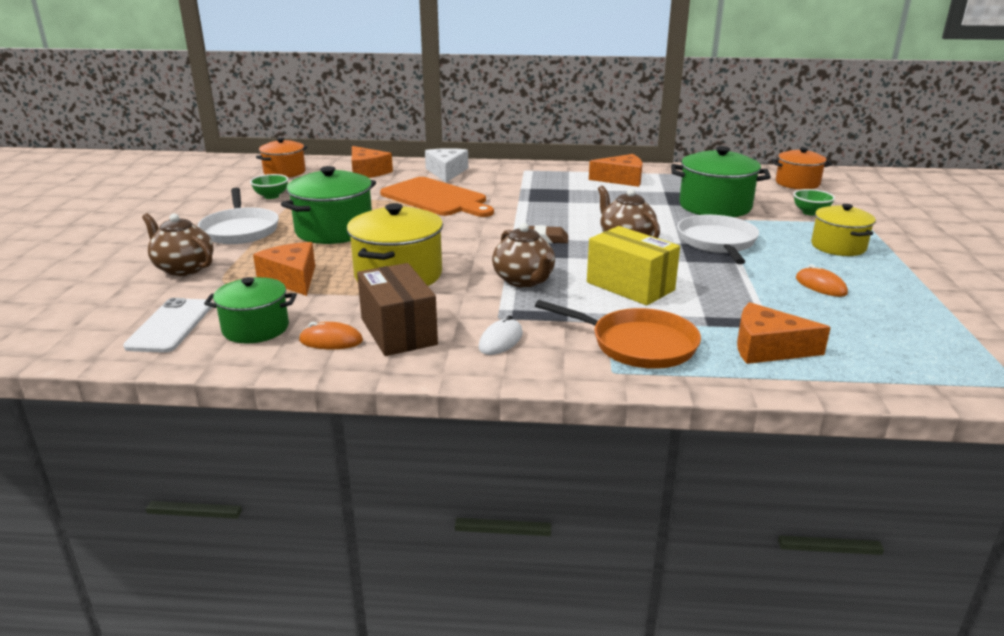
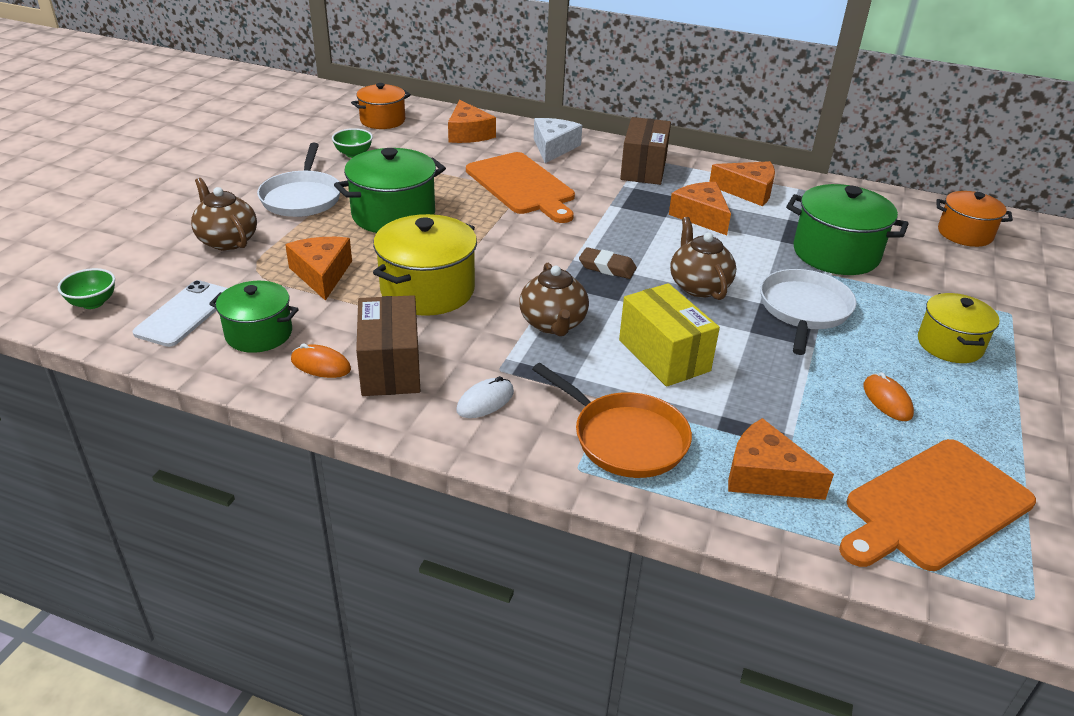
camera: 15 degrees right, 10 degrees up
green bowl [793,189,835,216] -> green bowl moved to [58,268,115,309]
none -> brown box [620,117,671,185]
none -> orange cheese [669,182,731,235]
none -> orange cutting board [839,439,1036,571]

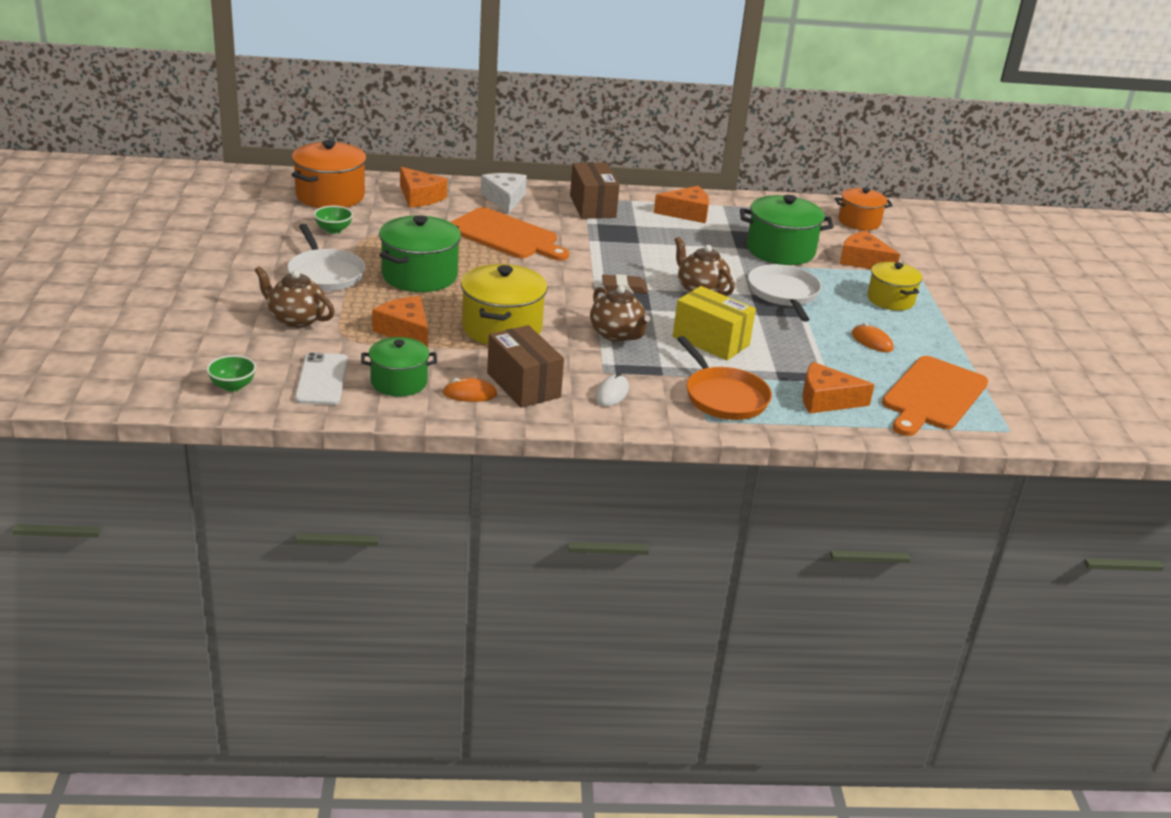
camera: 25 degrees left, 5 degrees down
orange pot [351,83,411,129] -> orange pot [292,140,366,208], size x1.54
orange pan [532,363,692,478] -> orange pan turned 45 degrees clockwise [677,336,772,420]
orange cheese [669,182,731,235] -> orange cheese moved to [840,230,900,269]

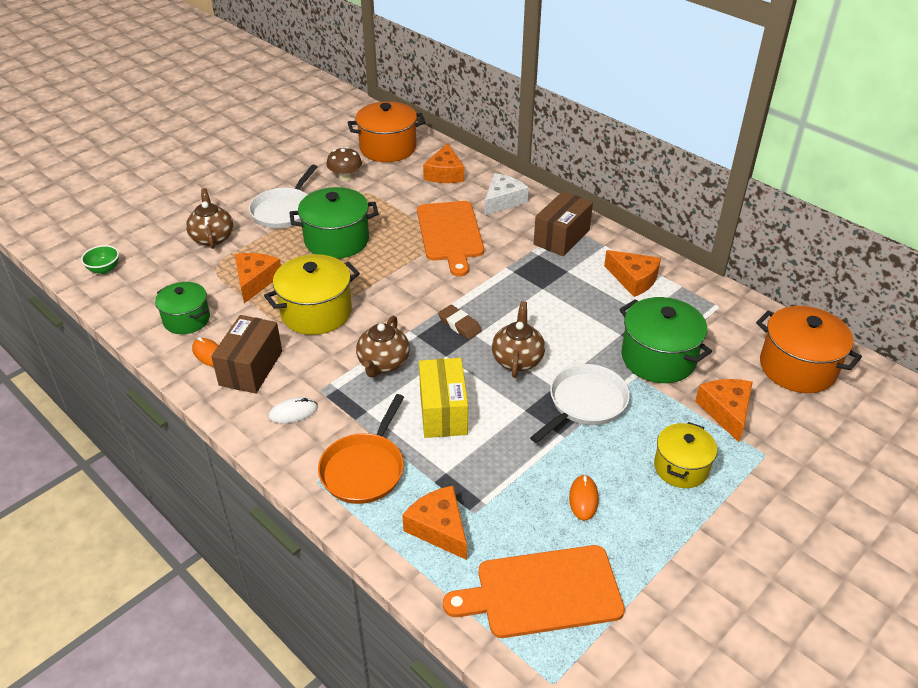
camera: 50 degrees right, 10 degrees up
white phone [295,352,348,405] -> none
green bowl [314,206,353,234] -> brown mushroom [326,147,362,181]
orange pot [835,187,893,230] -> orange pot [756,306,862,393], size x1.54

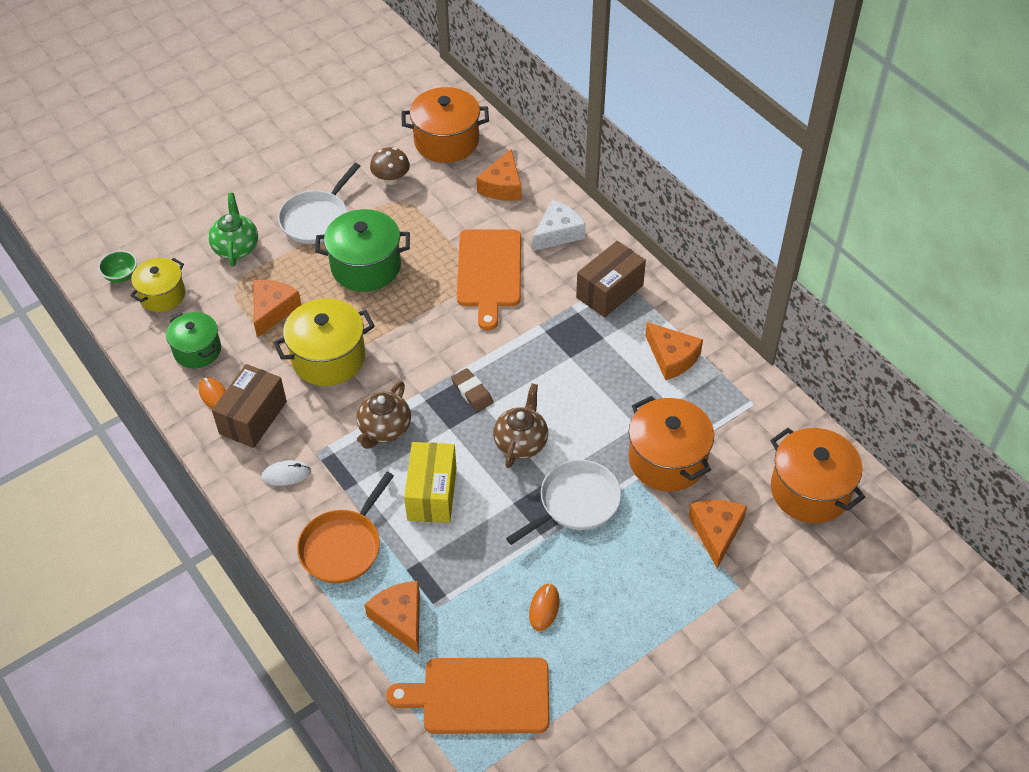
camera: 10 degrees right, 10 degrees up
brown teapot [186,188,233,249] -> green teapot [208,193,258,266]
green pot [619,297,712,383] -> orange pot [628,396,714,492]
yellow pot [654,422,717,488] -> yellow pot moved to [130,258,185,312]

